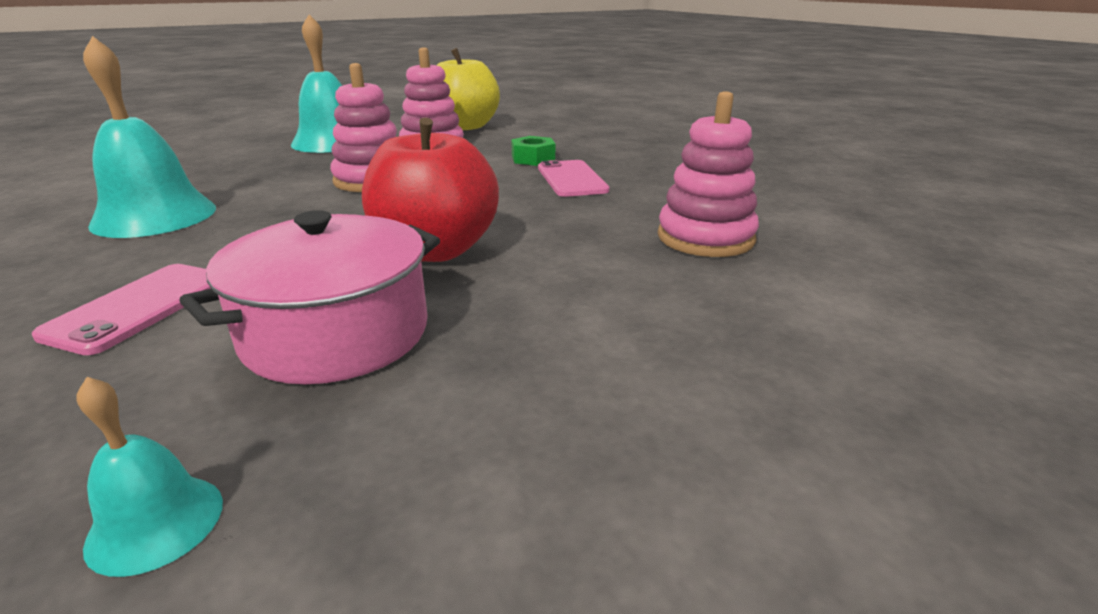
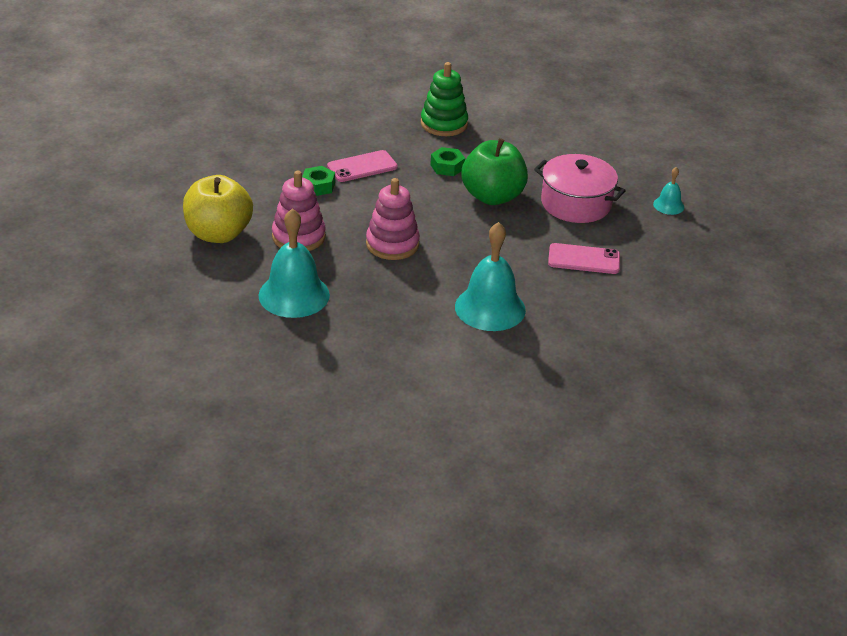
camera: 105 degrees left, 10 degrees up
red apple [362,118,499,262] -> green apple [461,138,528,205]
pink stacking toy [658,91,759,257] -> green stacking toy [421,62,468,136]
none -> green nut [430,147,465,176]

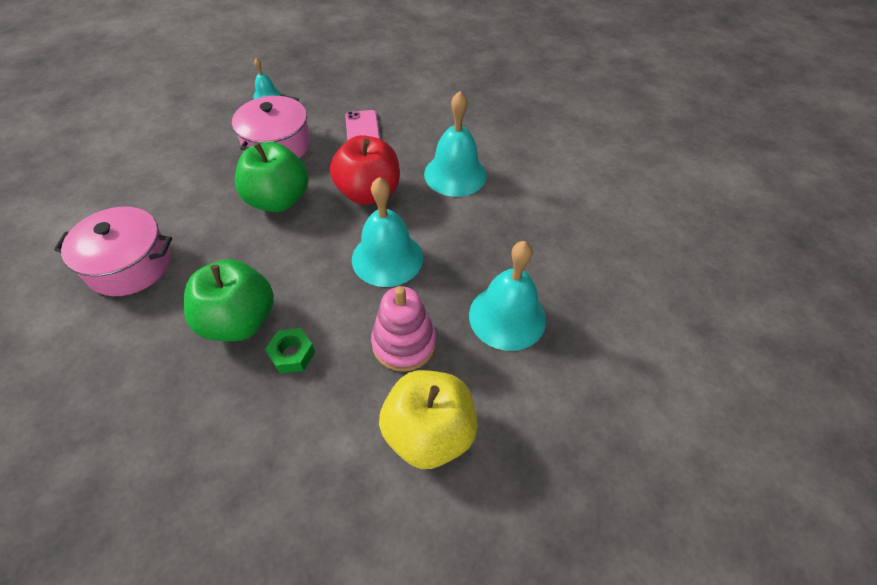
camera: 105 degrees left, 15 degrees up
pink phone [327,150,398,182] -> green apple [184,259,274,341]
pink stacking toy [366,178,420,260] -> turquoise bell [352,177,423,287]
green stacking toy [421,62,468,136] -> pink pot [54,207,172,296]
green nut [430,147,465,176] -> none
none -> red apple [330,135,400,205]

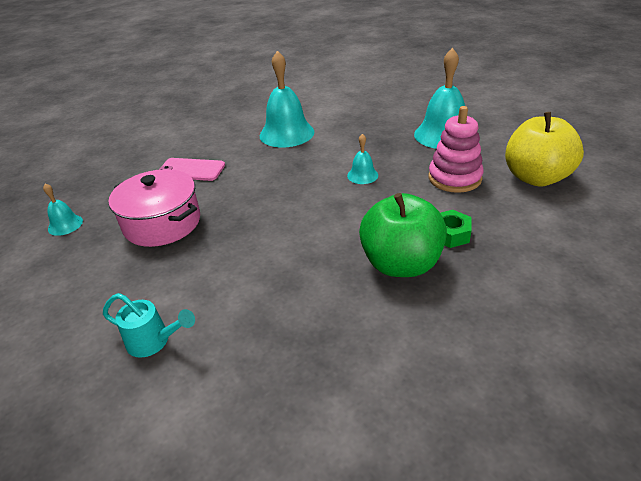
camera: 65 degrees left, 15 degrees down
pink pot [54,207,172,296] -> none
green apple [235,142,309,212] -> none
red apple [330,135,400,205] -> none
turquoise bell [352,177,423,287] -> turquoise bell [347,134,378,184], size x0.49
none -> turquoise watering can [103,293,195,358]

